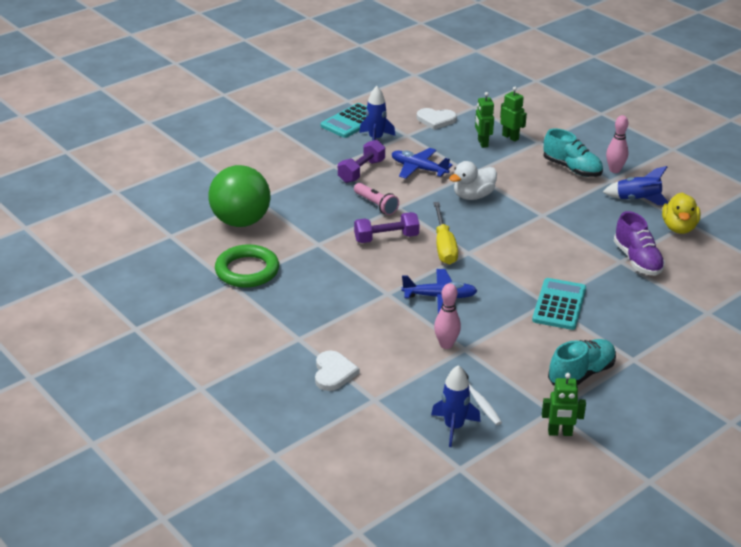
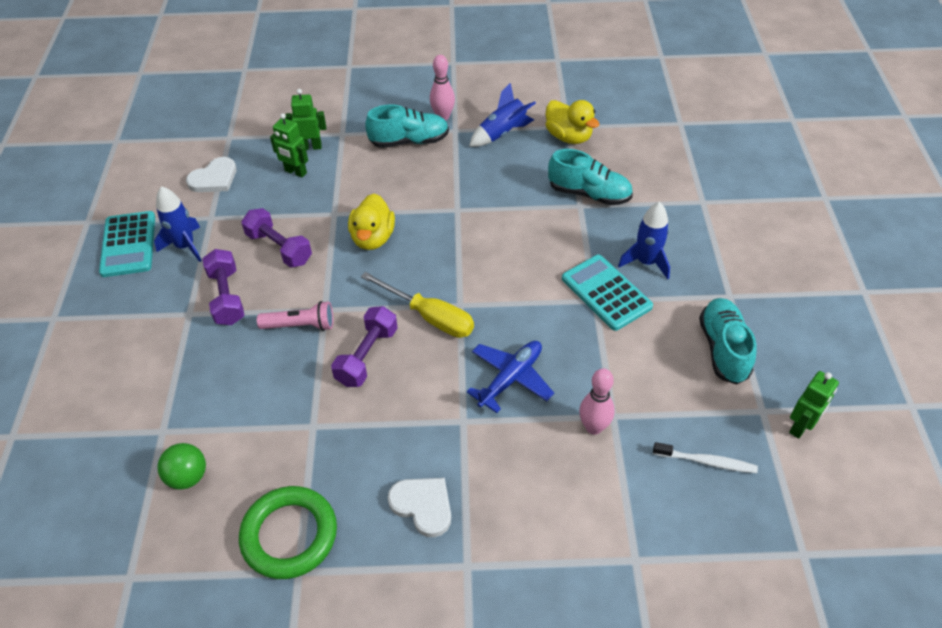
camera: 50 degrees left, 15 degrees up
green ball [208,165,271,227] -> green ball [158,443,206,490], size x0.49
white heart [315,350,360,391] -> white heart moved to [388,478,451,537]
blue plane [392,148,453,179] -> purple dumbbell [241,208,312,268]
blue rocket [431,365,481,447] -> blue rocket moved to [618,202,670,279]
white duck [449,161,497,200] -> yellow duck [348,193,395,250]
purple shoe [614,211,665,276] -> turquoise shoe [548,149,633,205]

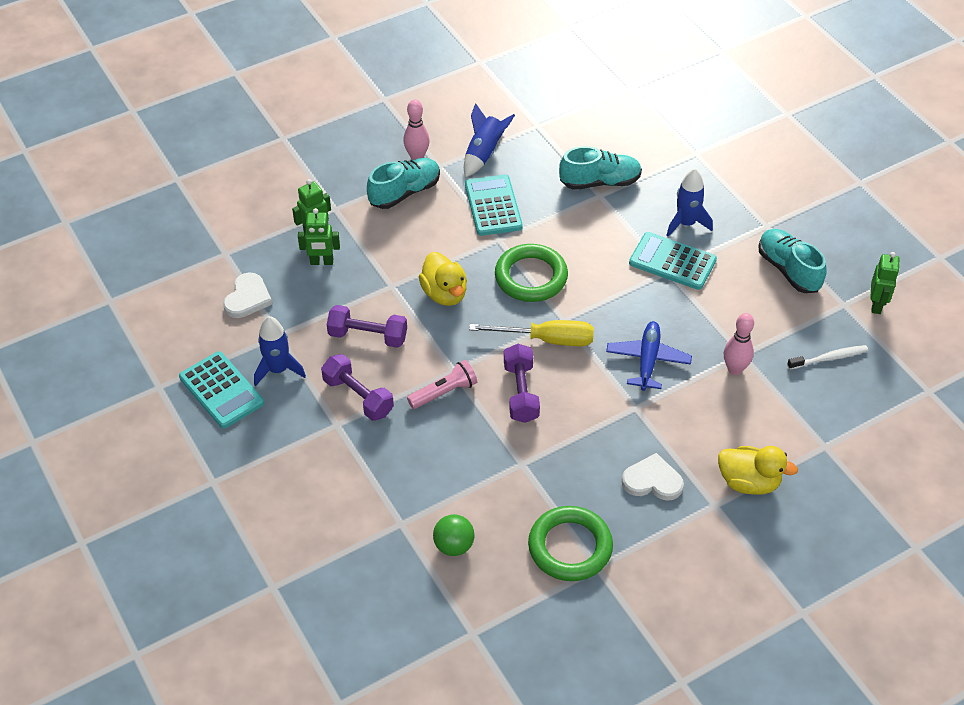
camera: 30 degrees left, 0 degrees up
yellow duck [546,100,600,144] -> yellow duck moved to [718,446,798,495]
none -> turquoise calculator [465,174,522,236]
none -> green ring [495,244,568,302]

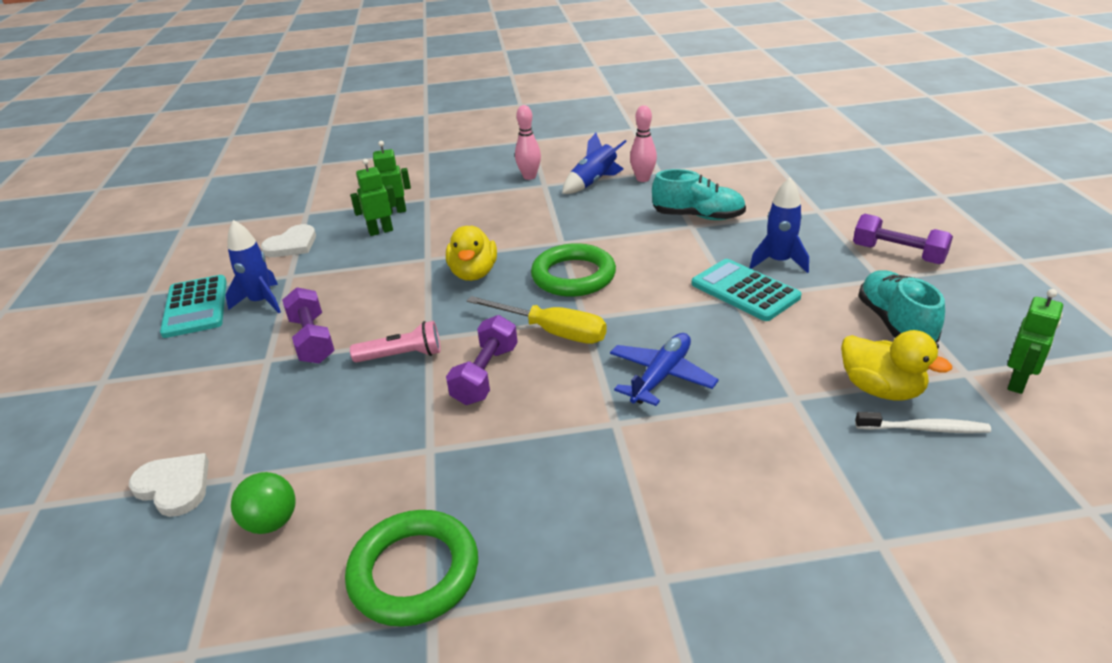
camera: 25 degrees right, 15 degrees down
green robot [298,208,340,265] -> green robot turned 135 degrees clockwise [350,159,397,236]
purple dumbbell [327,305,407,348] -> purple dumbbell moved to [853,214,953,264]
turquoise shoe [367,158,440,209] -> none
turquoise calculator [465,174,522,236] -> none
white heart [622,453,684,500] -> white heart moved to [129,453,209,517]
yellow duck [718,446,798,495] -> yellow duck moved to [841,330,952,401]
pink bowling pin [724,313,754,375] -> pink bowling pin moved to [630,105,657,182]

